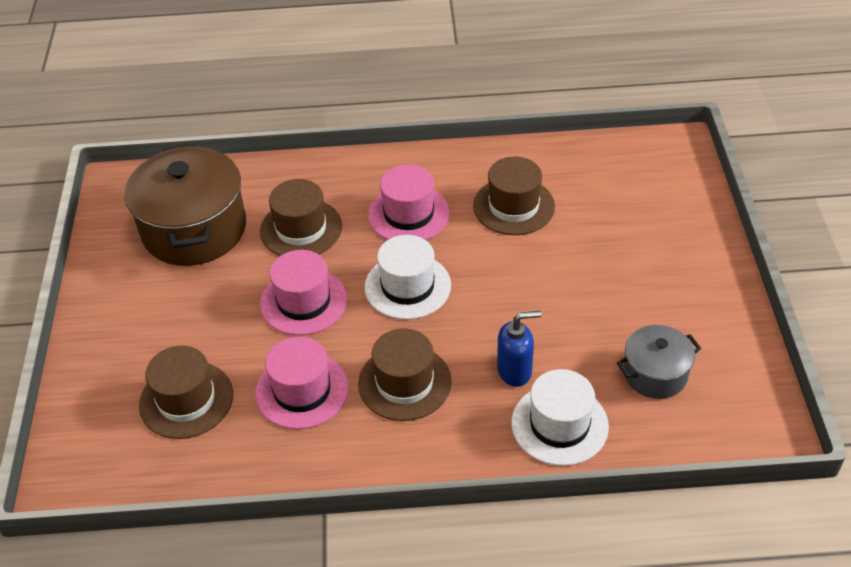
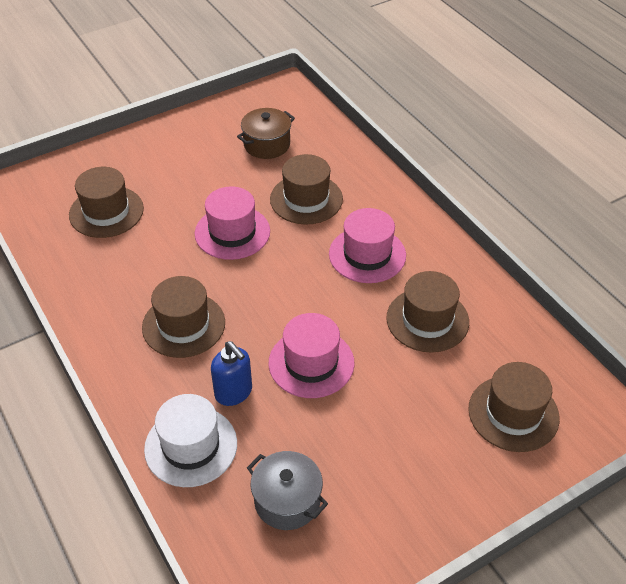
camera: 60 degrees right, 0 degrees up
brown pot [124,143,246,266] -> brown pot [237,108,295,159], size x0.53
pink hat [255,336,349,429] -> pink hat moved to [268,313,354,398]
white hat [364,235,451,320] -> none
none -> brown hat [468,362,560,452]

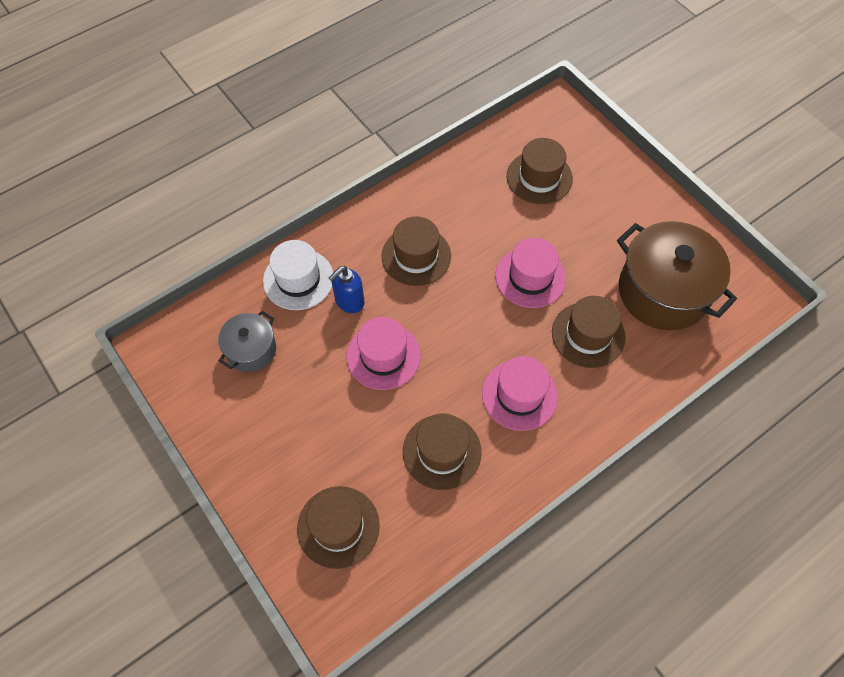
camera: 85 degrees right, 15 degrees up
brown pot [237,108,295,159] -> brown pot [617,221,737,330], size x1.89

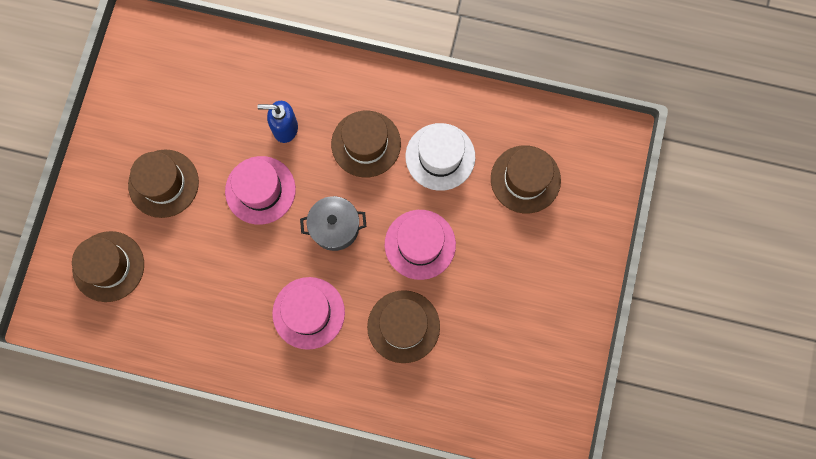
camera: 50 degrees right, 15 degrees up
grey pot [218,311,276,372] -> grey pot moved to [300,196,367,251]
white hat [263,240,333,310] -> white hat moved to [405,123,475,191]
brown hat [403,413,481,490] -> brown hat moved to [128,149,199,218]
brown pot [617,221,737,330] -> none

